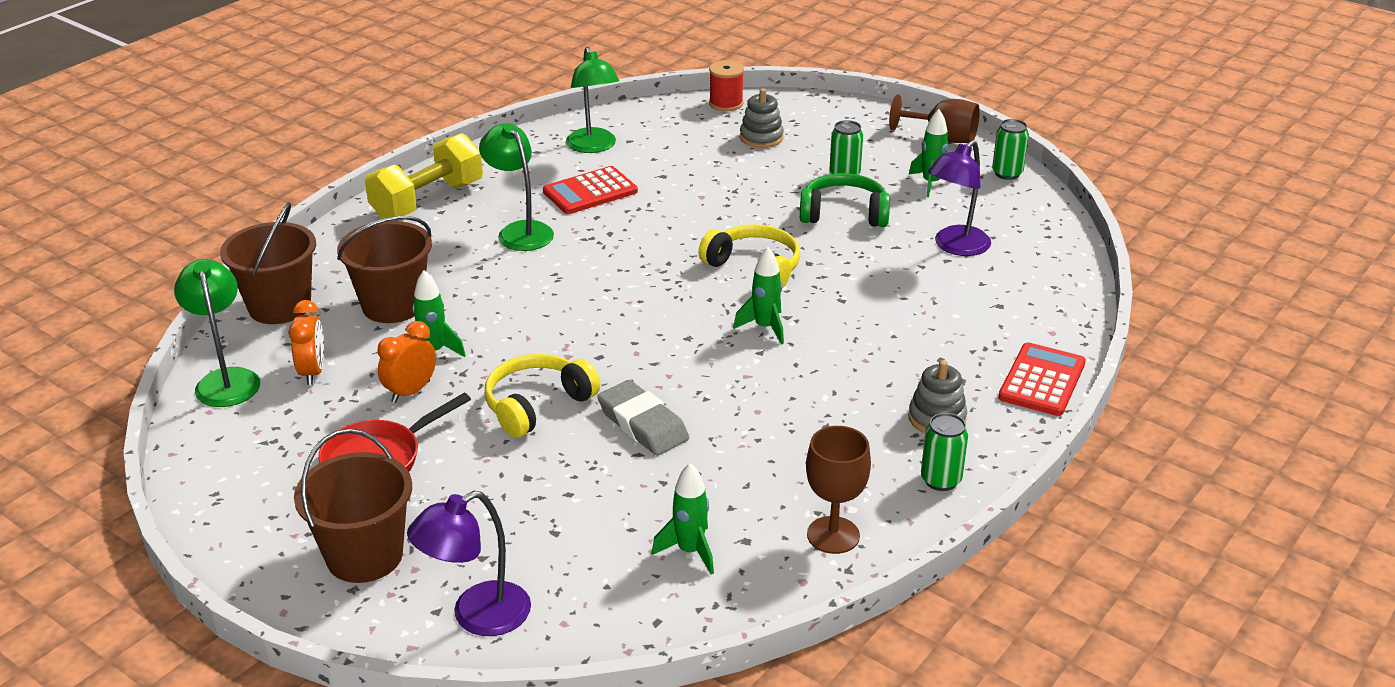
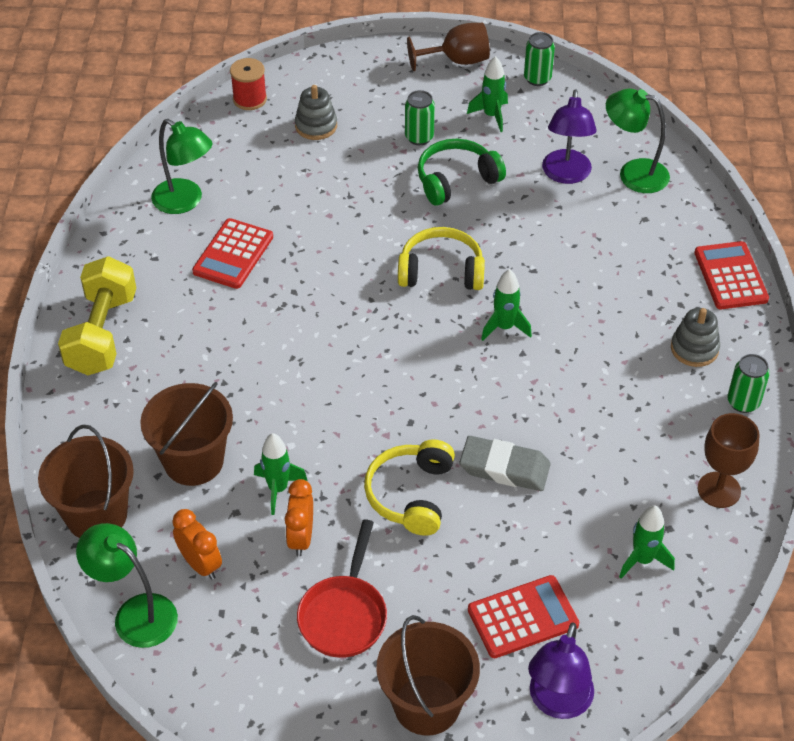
camera: 35 degrees left, 15 degrees up
green lamp [479,123,554,251] -> green lamp moved to [606,89,670,193]
none -> red calculator [468,575,579,658]

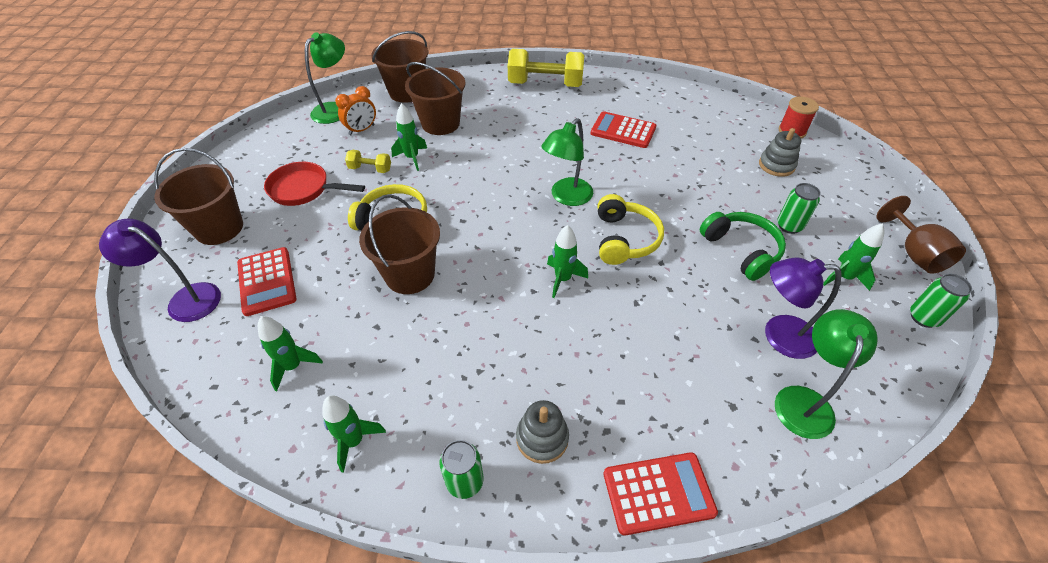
camera: 90 degrees right, 0 degrees up
green lamp [151,119,213,214] -> green lamp moved to [541,118,593,206]
orange clock [285,479,313,557] -> yellow dumbbell [345,150,391,173]
grey eraser [460,436,551,491] -> brown bucket [359,194,440,294]
brown goblet [698,413,759,508] -> green rocket [323,396,386,473]

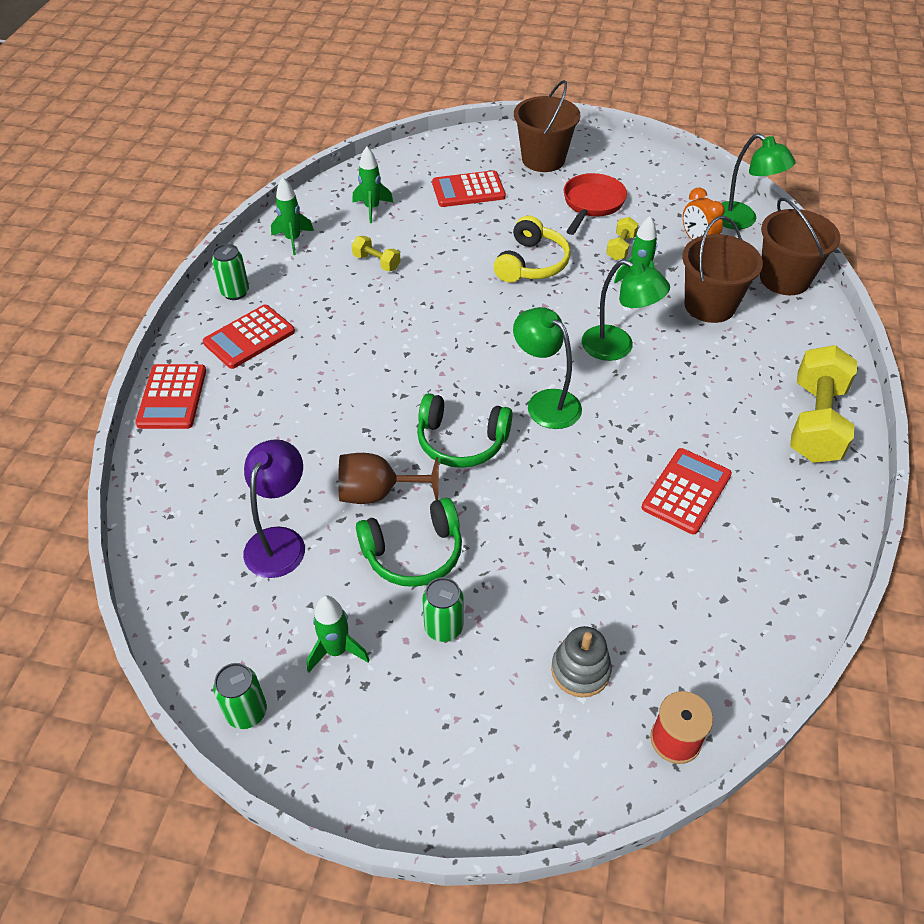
camera: 100 degrees right, 0 degrees up
purple lamp [99,219,221,322] -> none
brown bucket [359,194,440,294] -> none
grey stacking toy [516,400,569,464] -> red calculator [203,305,295,369]
green rocket [547,225,588,298] -> none
yellow headphones [598,194,664,265] -> green headphones [417,393,512,468]
green lamp [775,309,878,439] -> green lamp moved to [582,259,670,361]
brown goblet [876,196,966,274] -> brown goblet moved to [338,453,439,504]
none -> yellow dumbbell [352,236,401,271]

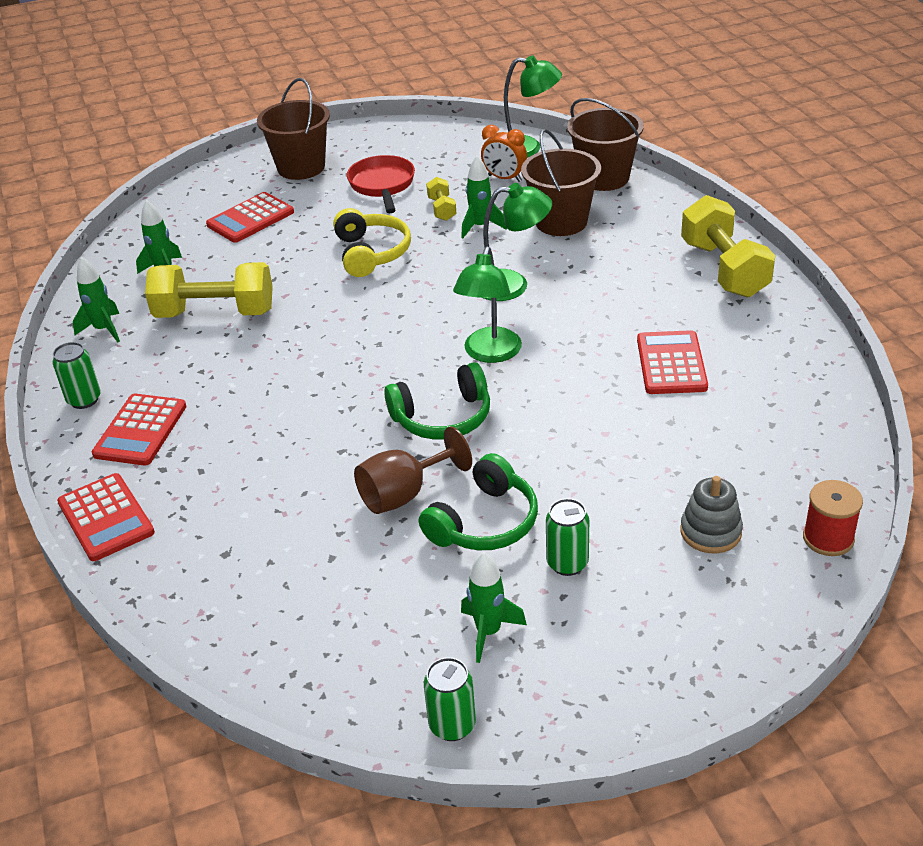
camera: 30 degrees left, 10 degrees down
purple lamp [243,439,305,578] -> none
yellow dumbbell [352,236,401,271] -> yellow dumbbell [145,262,273,318], size x2.11
green lamp [513,307,582,429] -> green lamp turned 90 degrees counterclockwise [453,247,522,363]

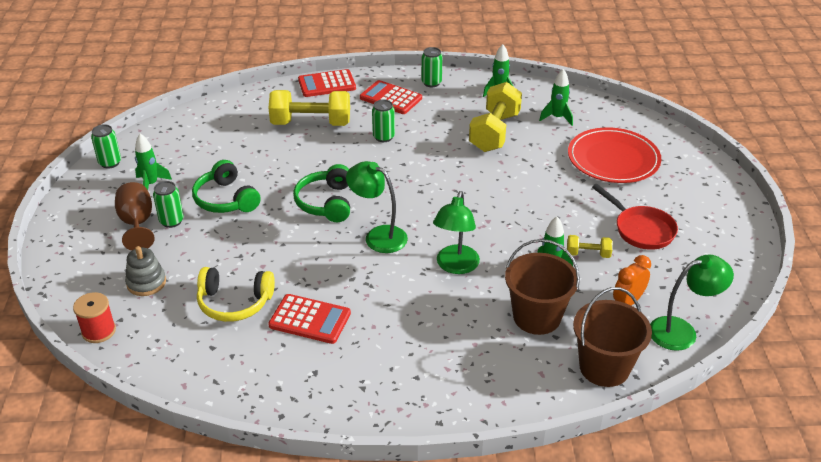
camera: 105 degrees right, 0 degrees up
red calculator [206,192,294,243] -> red plate [568,127,661,183]
brown bucket [257,78,330,180] -> none
yellow headphones [333,208,411,277] -> yellow headphones moved to [197,267,275,322]
red pan [347,155,415,213] -> red pan turned 45 degrees clockwise [592,184,678,250]
brown goblet [354,426,472,514] -> brown goblet moved to [115,182,155,251]
green lamp [504,55,562,158] -> green lamp turned 135 degrees counterclockwise [650,255,734,351]
yellow dumbbell [681,195,775,298] -> yellow dumbbell moved to [269,90,350,126]
none -> green can [372,99,395,142]

